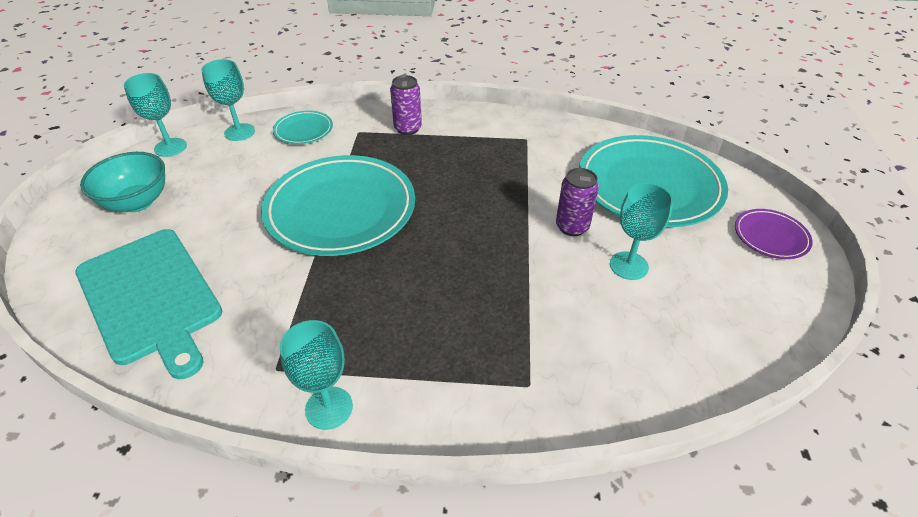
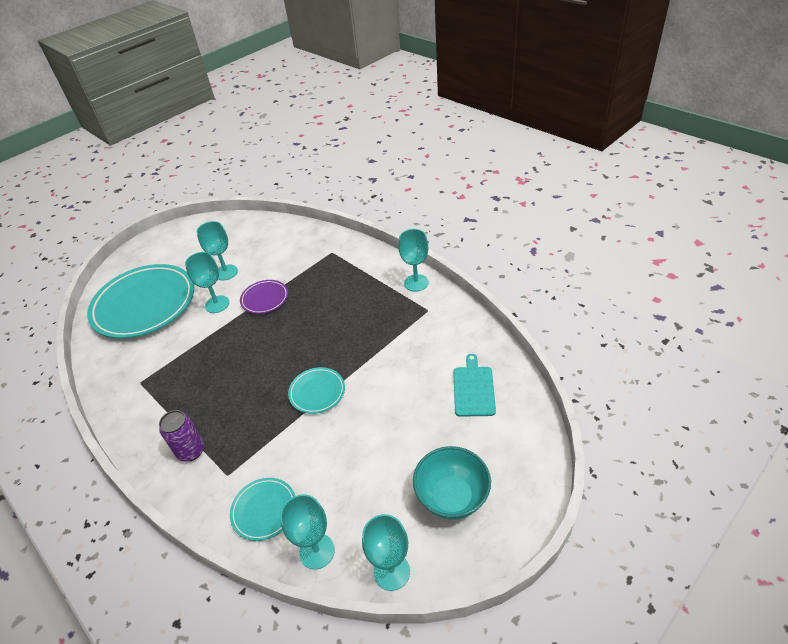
camera: 135 degrees left, 0 degrees up
turquoise cutting board [75,229,222,379] -> turquoise cutting board [453,354,496,417], size x0.53
turquoise plate [261,155,415,256] -> turquoise plate [288,367,345,414], size x0.46
purple can [556,168,599,236] -> turquoise goblet [185,252,229,313]
purple plate [735,209,813,259] -> purple plate moved to [240,280,288,314]

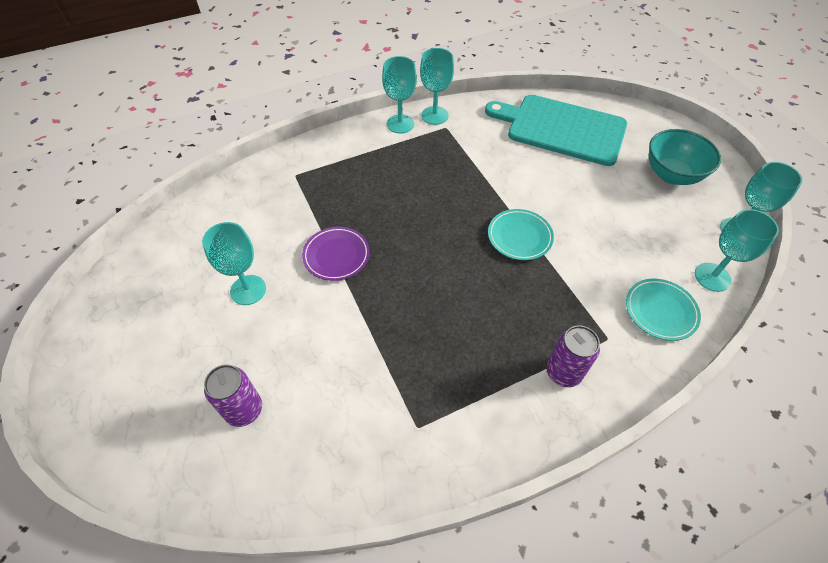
camera: 75 degrees left, 10 degrees up
turquoise plate [87,264,194,339] -> purple can [204,364,262,427]
turquoise goblet [185,252,229,313] -> turquoise goblet moved to [420,48,454,125]
turquoise cutting board [453,354,496,417] -> turquoise cutting board [485,95,627,166], size x1.90

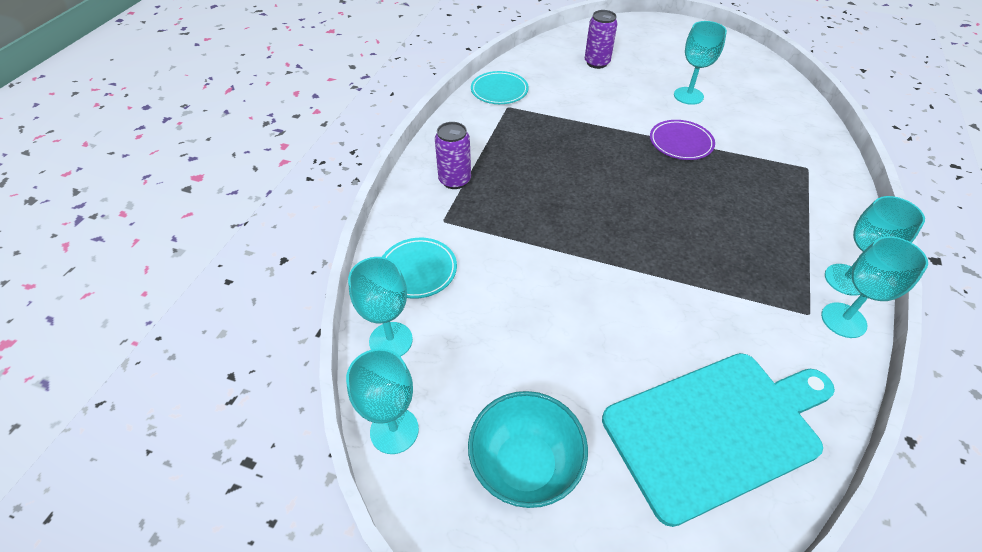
camera: 135 degrees right, 5 degrees down
turquoise plate [488,209,554,260] -> turquoise plate moved to [471,71,529,104]

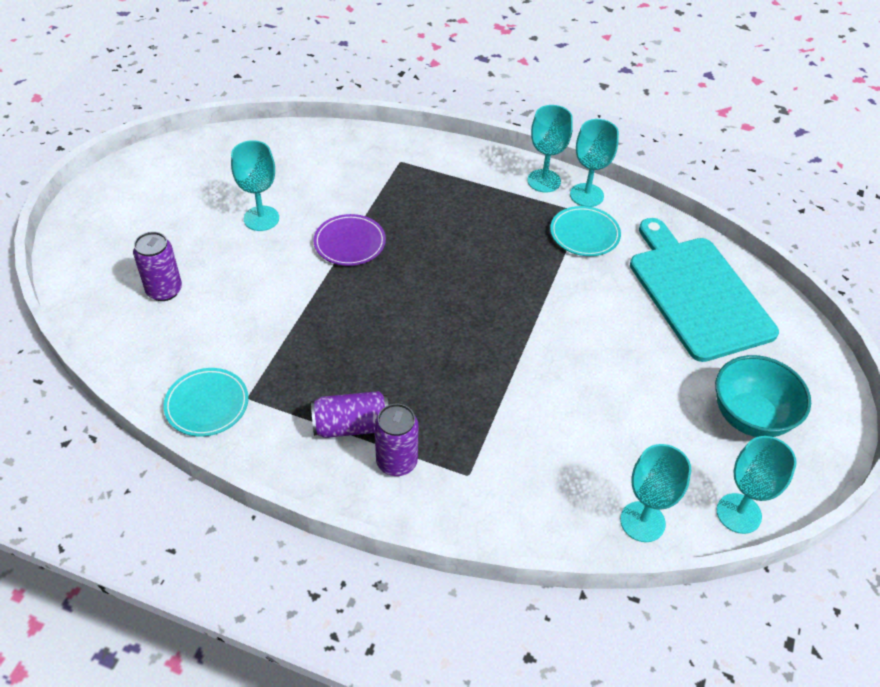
camera: 90 degrees left, 0 degrees up
turquoise plate [382,238,457,299] -> turquoise plate moved to [550,206,621,256]
none -> purple can [311,391,388,438]

